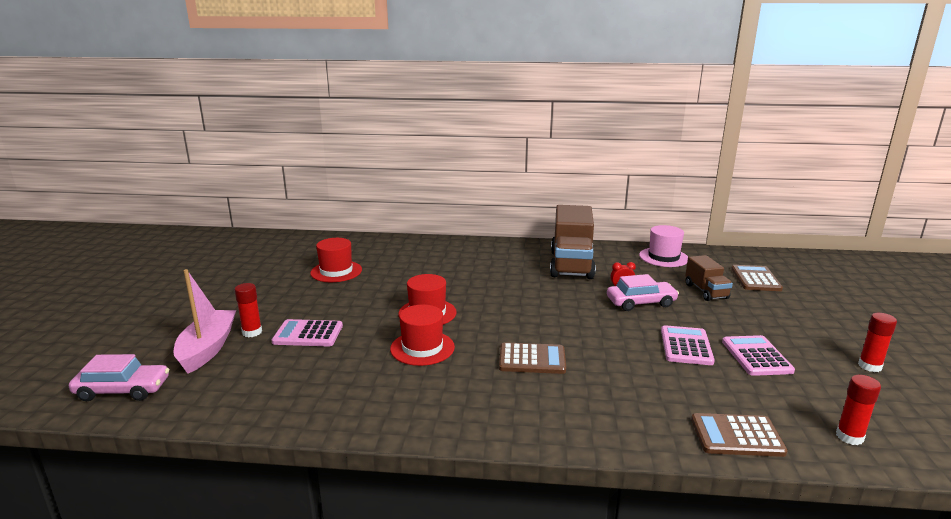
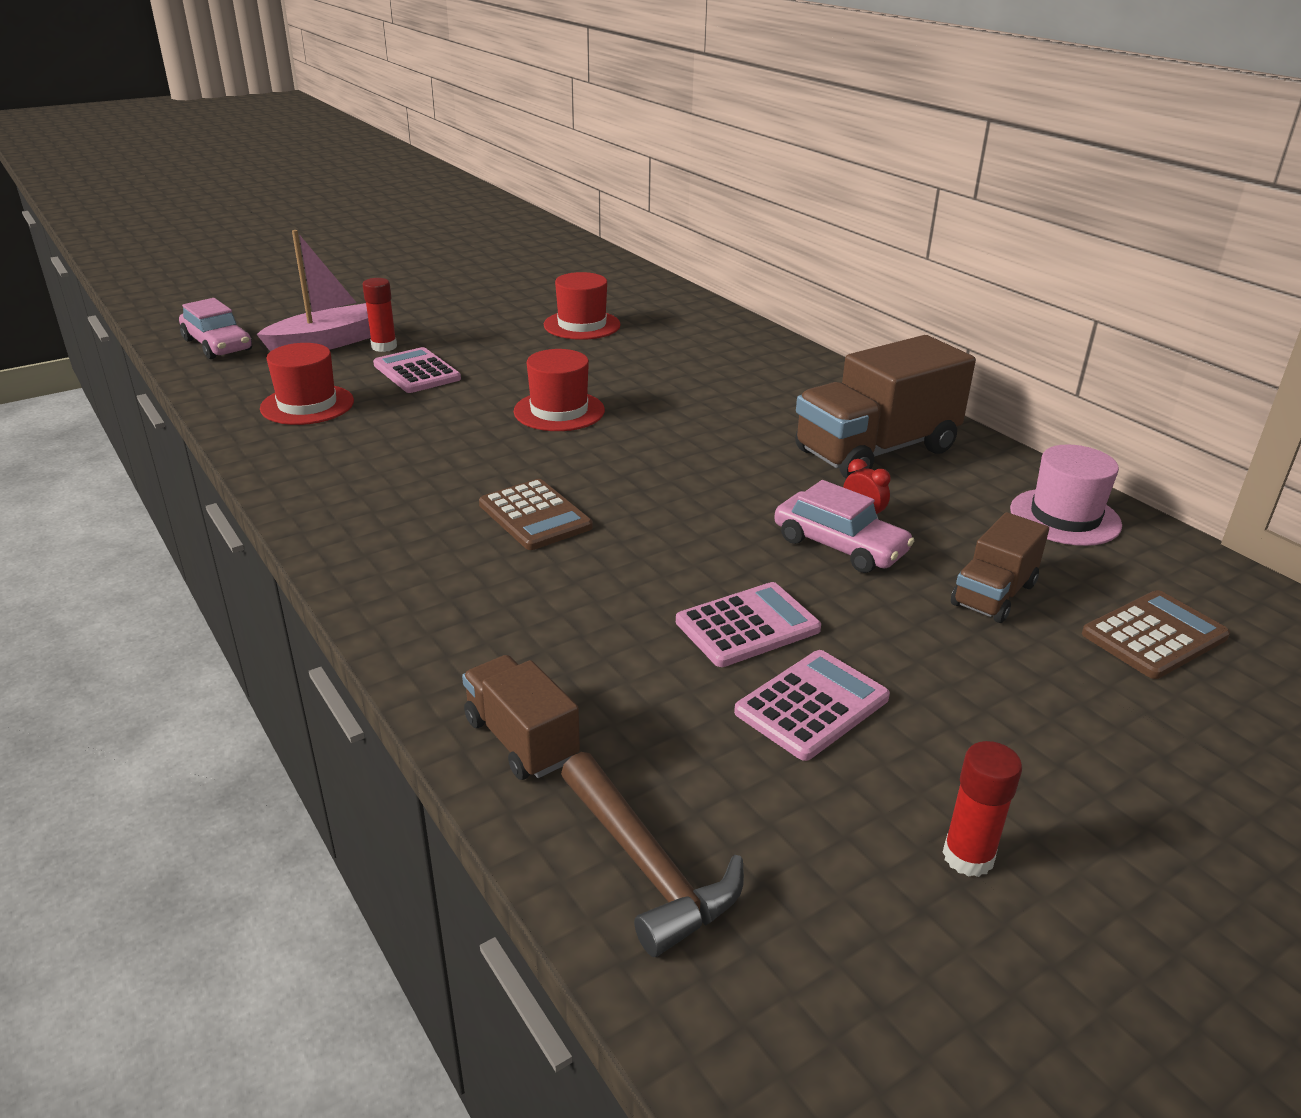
camera: 50 degrees right, 10 degrees up
red hat [390,304,455,366] -> red hat moved to [260,343,354,425]
brown calculator [691,413,788,457] -> brown truck [462,655,580,780]
red glue stick [836,375,881,445] -> brown hammer [561,752,744,957]

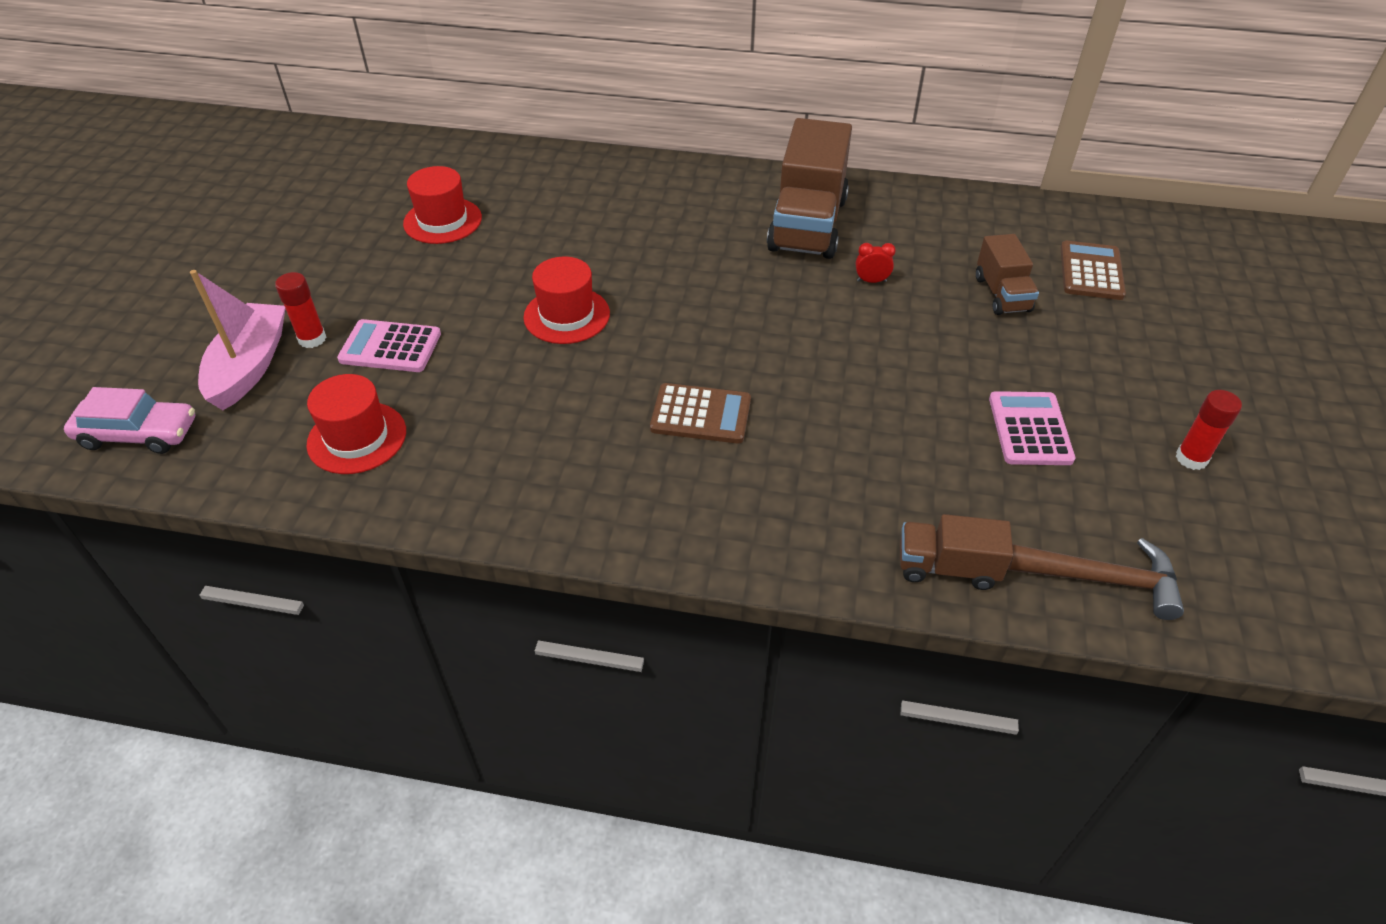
camera: 45 degrees left, 15 degrees up
pink calculator [676,582,821,667] -> none
pink car [774,480,914,573] -> none
pink hat [1010,445,1122,546] -> none

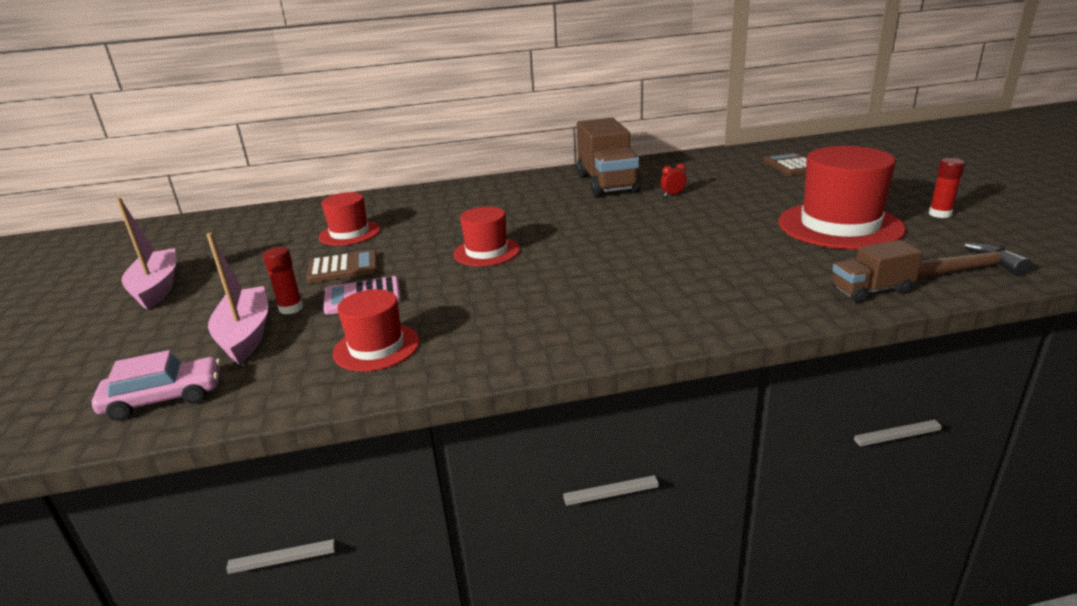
camera: 20 degrees left, 20 degrees down
brown calculator [650,383,751,444] -> brown calculator moved to [307,250,378,283]
brown truck [976,234,1039,315] -> none
pink calculator [989,391,1075,465] -> red hat [778,146,906,249]
none -> pink boat [116,197,176,310]

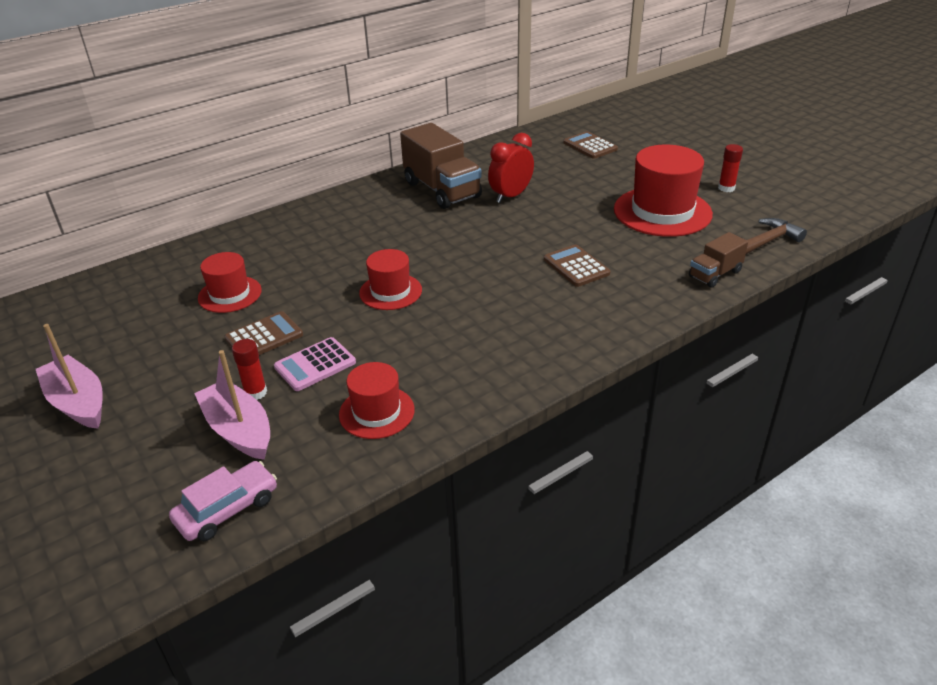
camera: 25 degrees left, 10 degrees up
red clock [661,163,686,197] -> red clock [488,133,534,203], size x2.16
none -> brown calculator [544,244,610,287]

